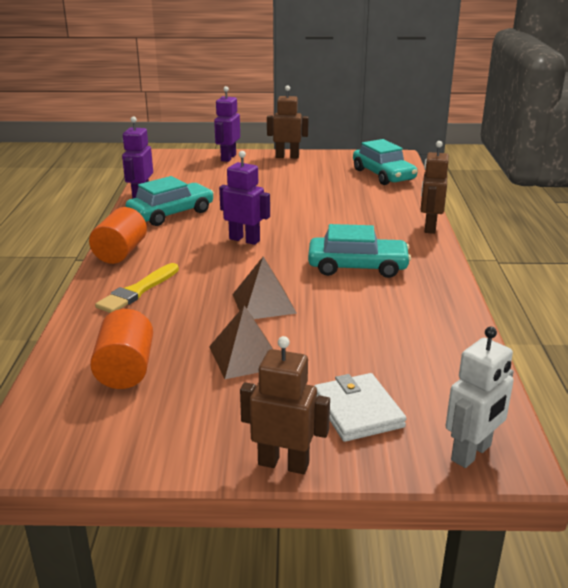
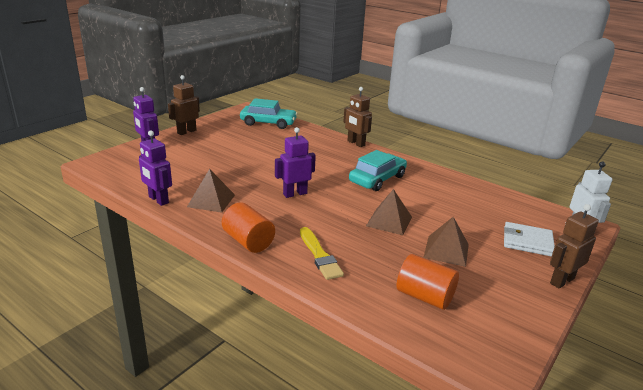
camera: 55 degrees left, 0 degrees up
turquoise car [126,176,214,226] -> brown pyramid [187,169,235,213]

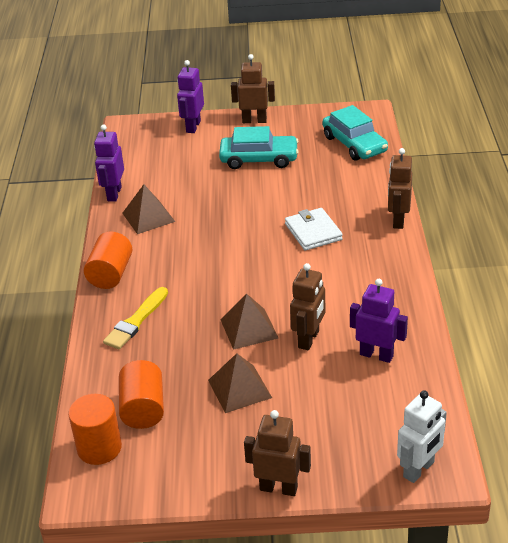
camera: 55 degrees right, 10 degrees up
purple robot [275,127,316,198] -> purple robot moved to [350,279,408,363]
turquoise car [349,150,407,191] -> turquoise car moved to [219,126,299,169]
white wallet [504,222,555,257] -> white wallet moved to [285,208,343,251]
none -> orange cylinder [68,394,122,465]
none -> brown robot [290,263,325,350]

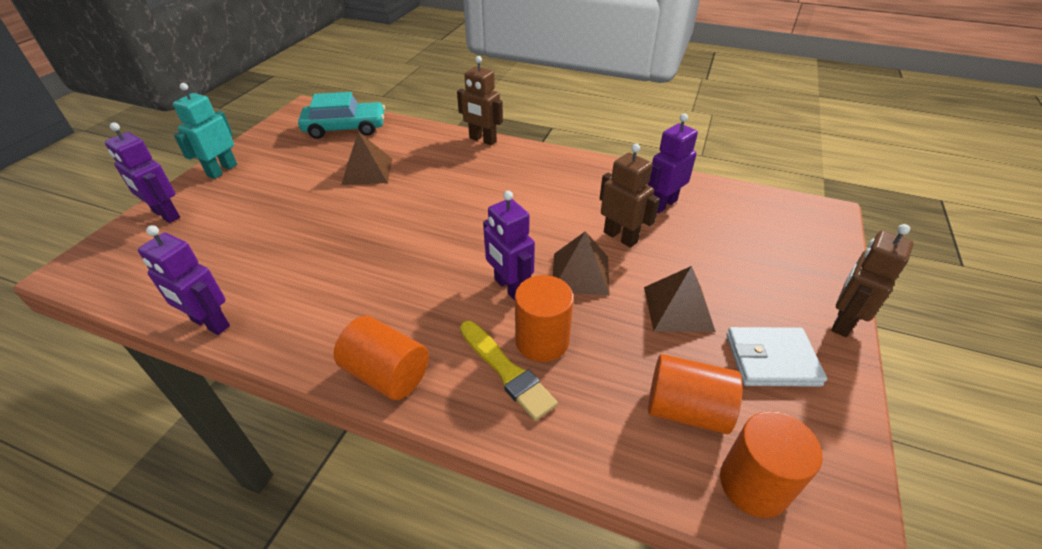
camera: 70 degrees left, 5 degrees up
brown pyramid [122,184,175,234] -> brown pyramid moved to [341,132,392,185]
turquoise car [219,126,299,169] -> none
brown robot [231,54,275,123] -> turquoise robot [173,83,237,179]
white wallet [285,208,343,251] -> white wallet moved to [726,327,827,387]
white robot [397,390,447,483] -> none
none -> purple robot [483,191,535,301]
none -> orange cylinder [515,275,574,362]

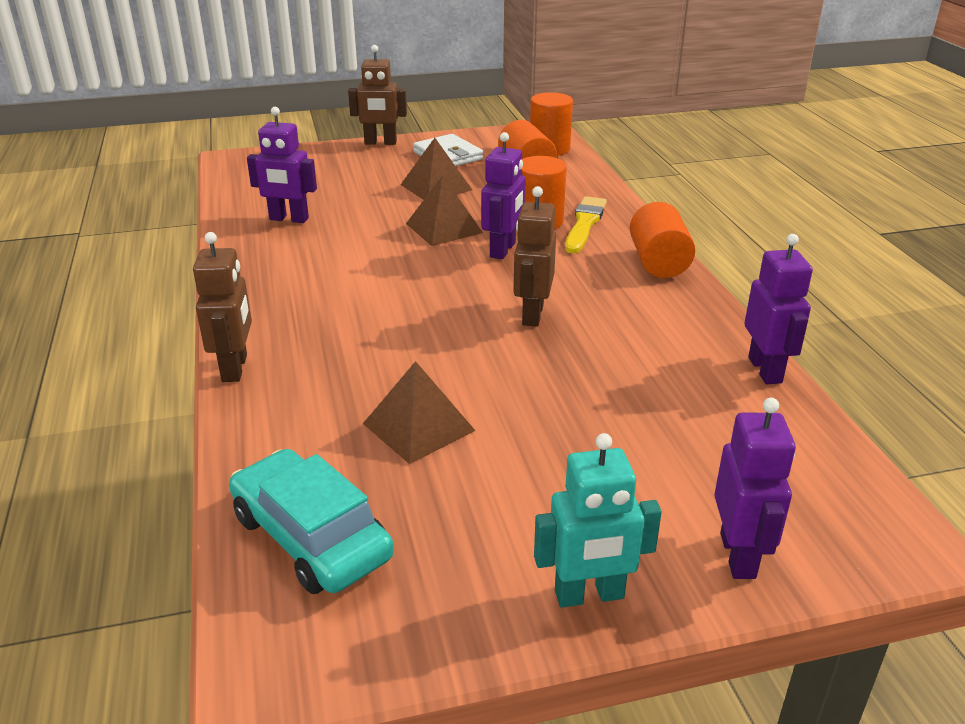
camera: 125 degrees left, 10 degrees down
brown robot [600,144,660,248] -> brown robot moved to [513,186,556,327]

